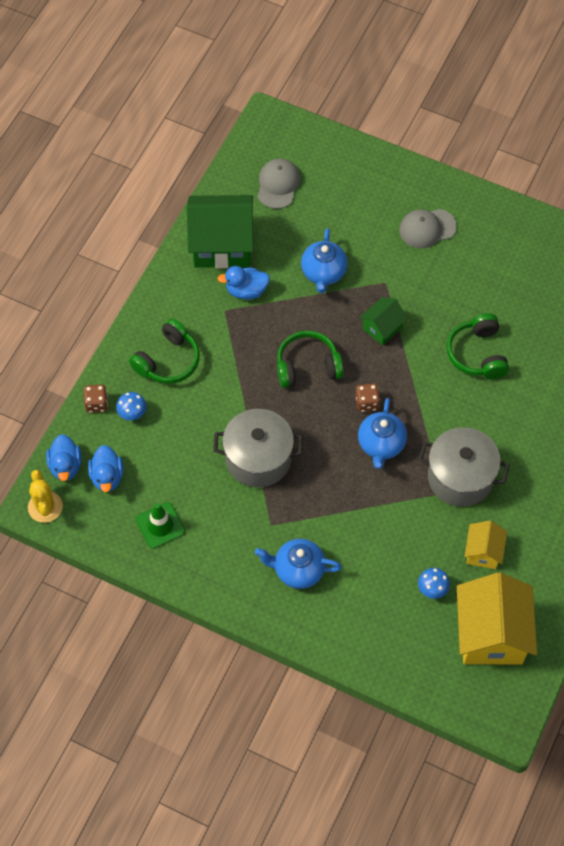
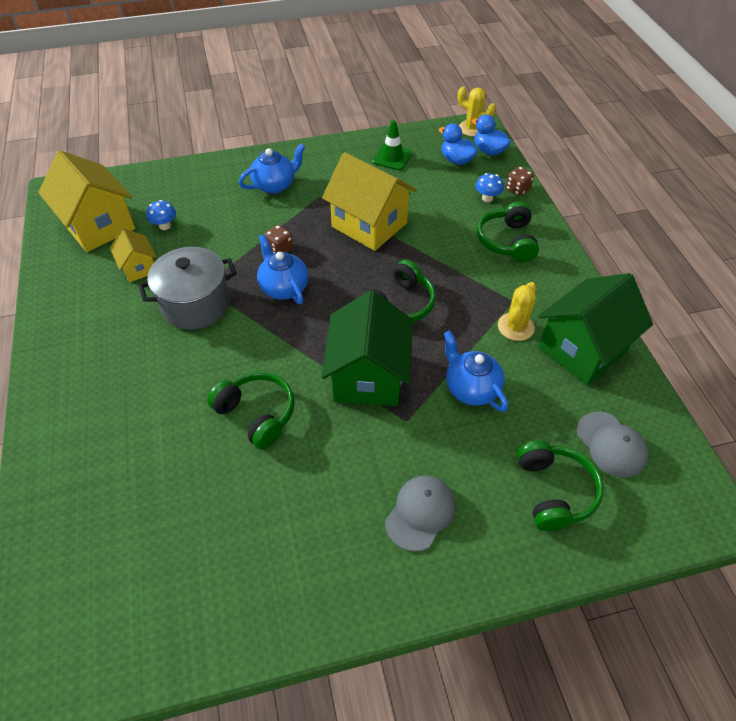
camera: 140 degrees right, 10 degrees down
grey pot [213,409,303,488] -> yellow house [322,152,417,251]
blue duck [218,266,270,300] -> yellow cactus [498,282,536,341]
brown dice [355,384,380,412] -> brown dice moved to [264,225,293,254]
green house [359,297,408,346] -> green house [321,290,413,406], size x1.94
none -> green headphones [517,440,604,531]

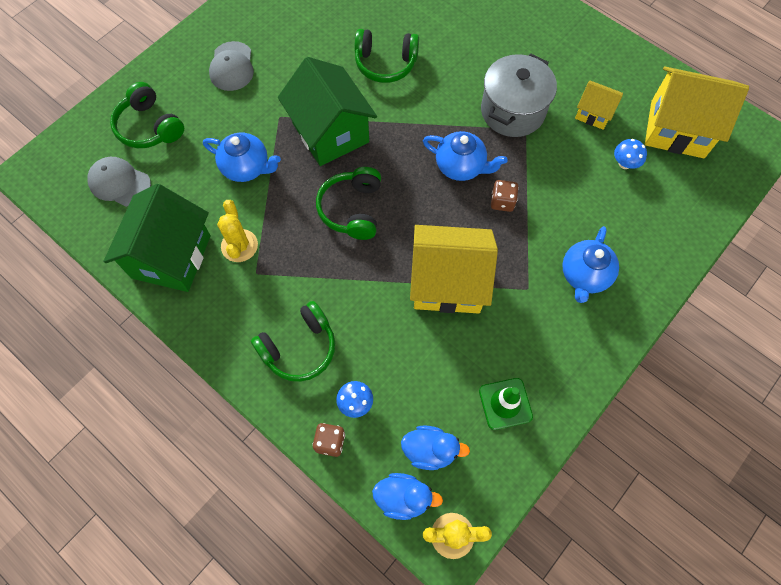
camera: 145 degrees right, 15 degrees up
green headphones [477,201,539,262] -> green headphones turned 90 degrees clockwise [251,301,335,382]

